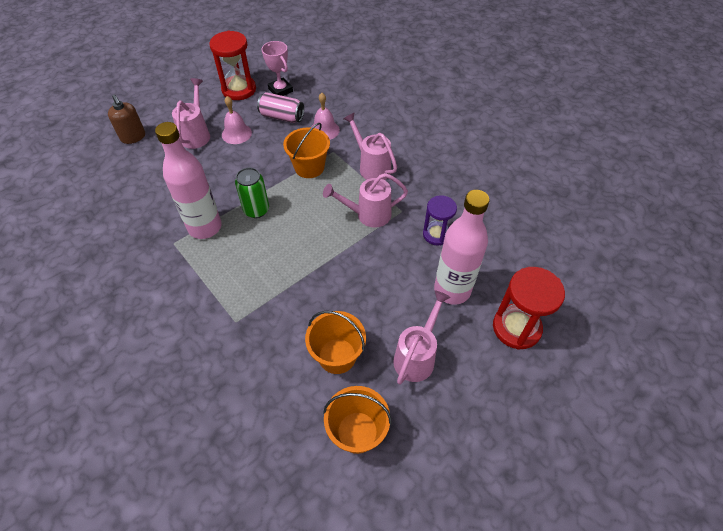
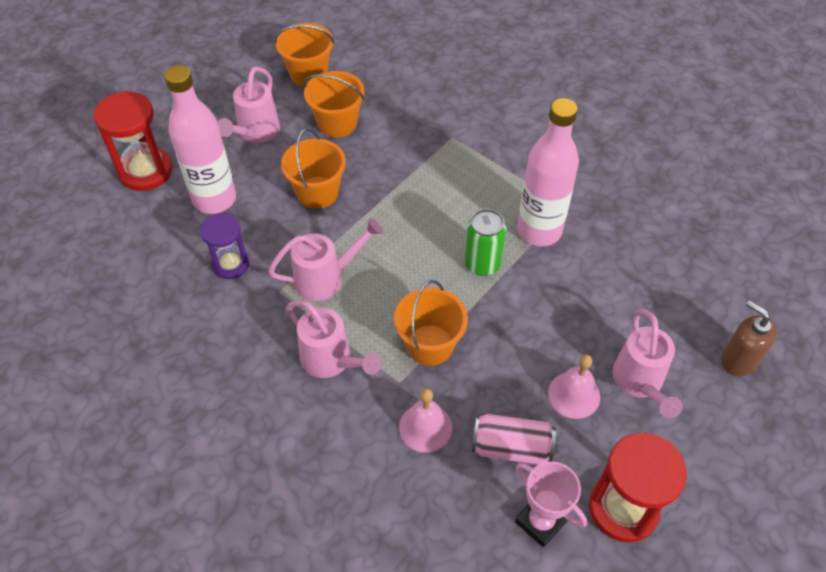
camera: 170 degrees right, 0 degrees up
none -> orange bucket [281,128,346,209]

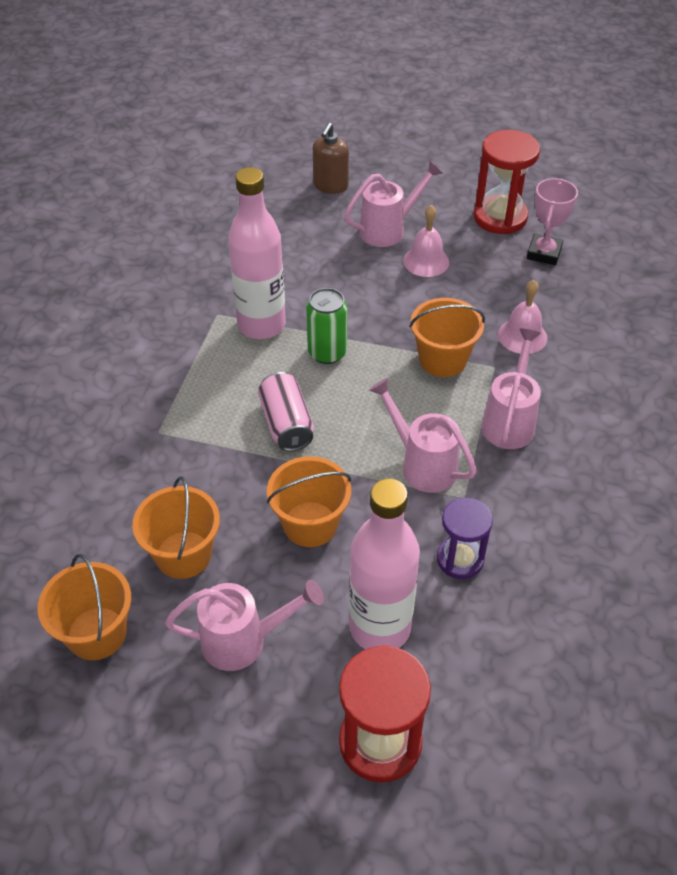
camera: 115 degrees left, 5 degrees down
pink can [472,414,556,465] -> pink can moved to [258,372,314,452]

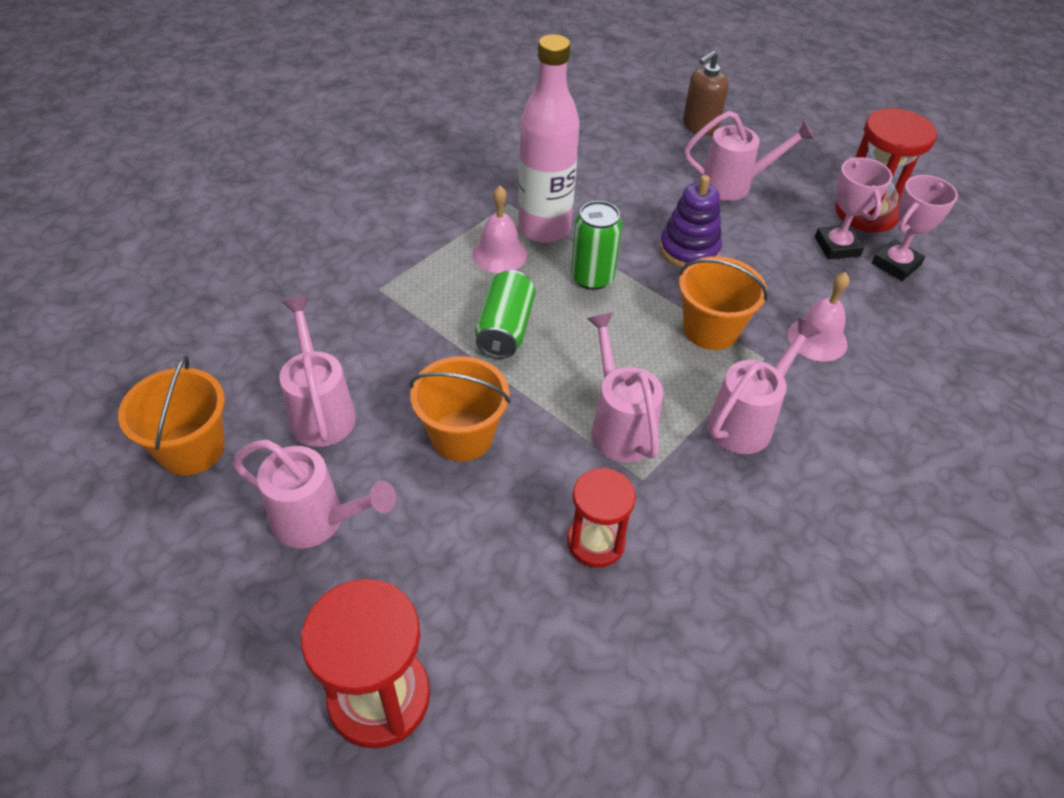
camera: 25 degrees right, 0 degrees up
orange bucket [132,476,220,579] -> pink watering can [280,297,356,447]
pink can [258,372,314,452] -> green can [475,270,535,359]
pink bottle [349,479,420,649] -> none
pink bell [403,205,449,277] -> pink bell moved to [472,186,527,273]
purple hourglass [437,498,493,579] -> red hourglass [567,468,636,568]
none -> purple stacking toy [660,175,722,268]
none -> pink trophy [815,157,893,260]

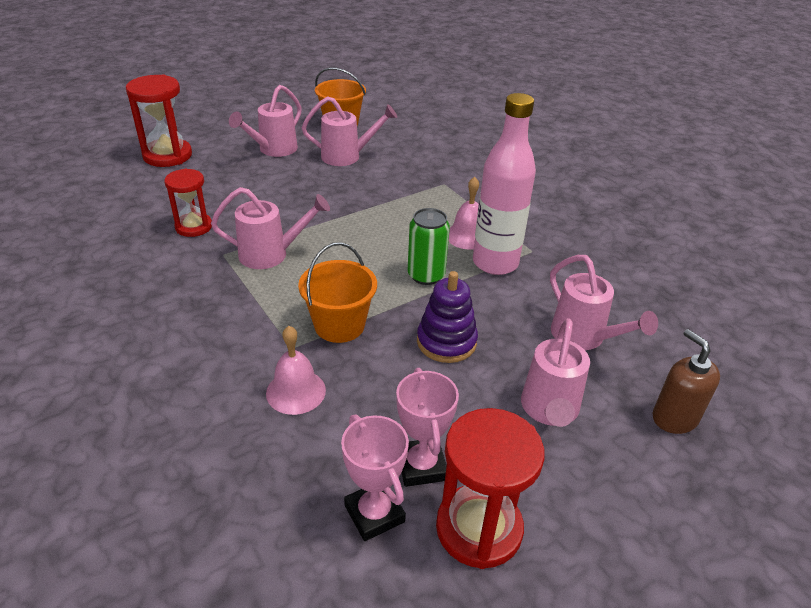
camera: 105 degrees right, 10 degrees down
orange bucket [409,356,510,462] -> none
green can [475,270,535,359] -> none
pink watering can [707,318,821,454] -> pink watering can moved to [550,255,658,350]
pink trophy [815,157,893,260] -> pink trophy turned 75 degrees clockwise [396,368,459,487]

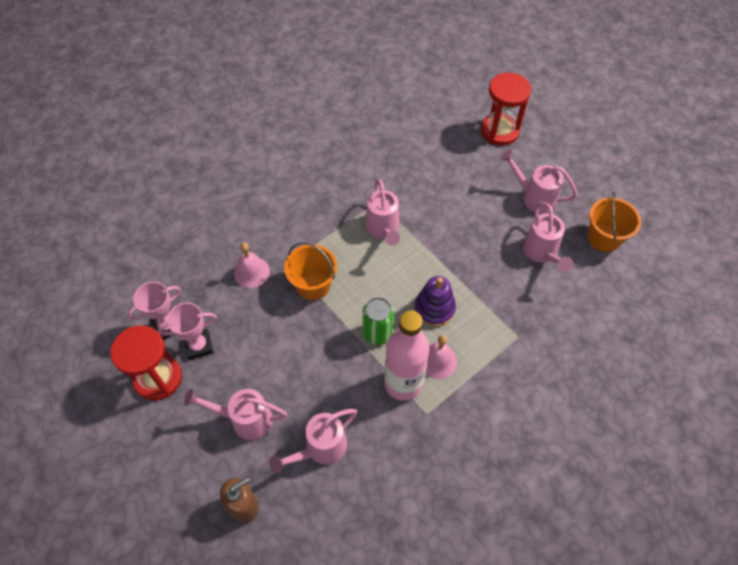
camera: 85 degrees right, 20 degrees up
red hourglass [164,168,212,237] -> none
purple stacking toy [417,271,478,363] -> purple stacking toy moved to [414,276,456,327]

